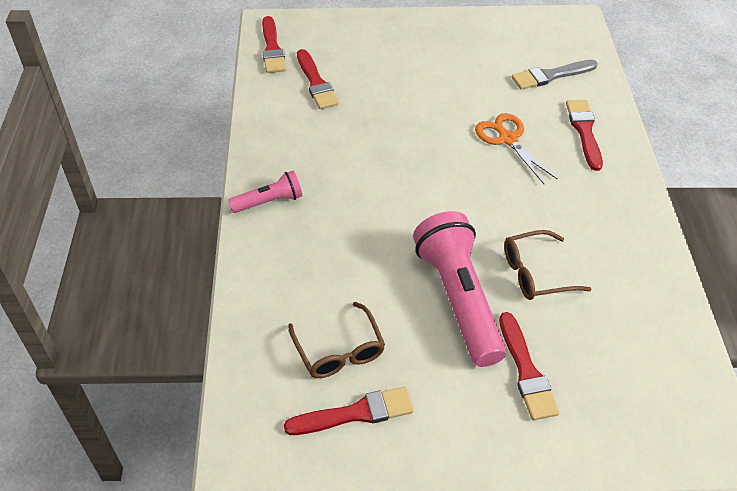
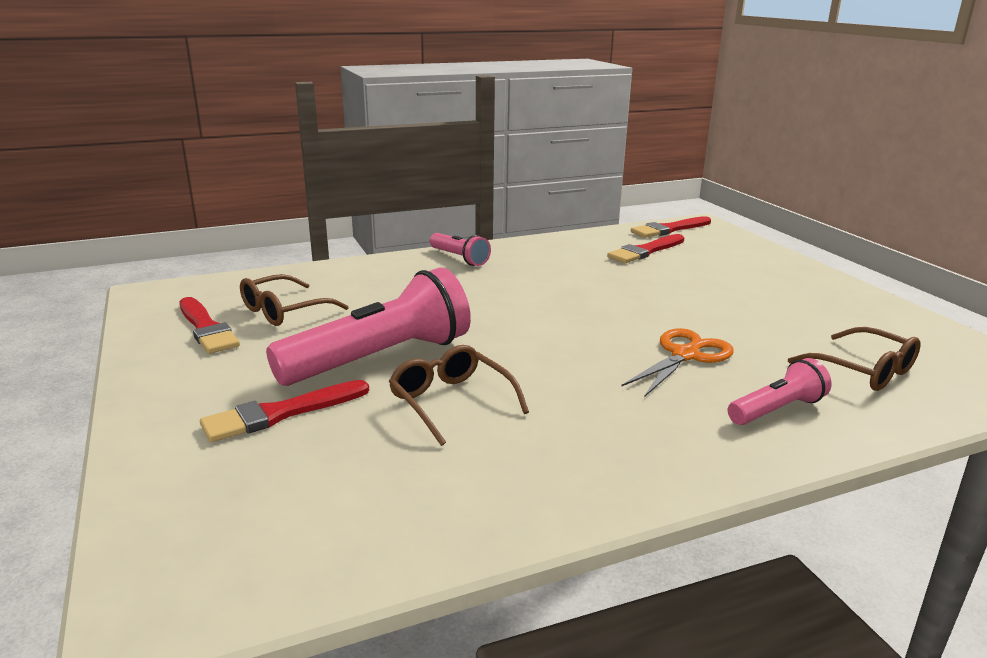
camera: 70 degrees right, 25 degrees down
grey brush [512,60,598,90] -> brown glasses [788,327,921,391]
red brush [566,100,603,171] -> pink flashlight [728,358,832,425]

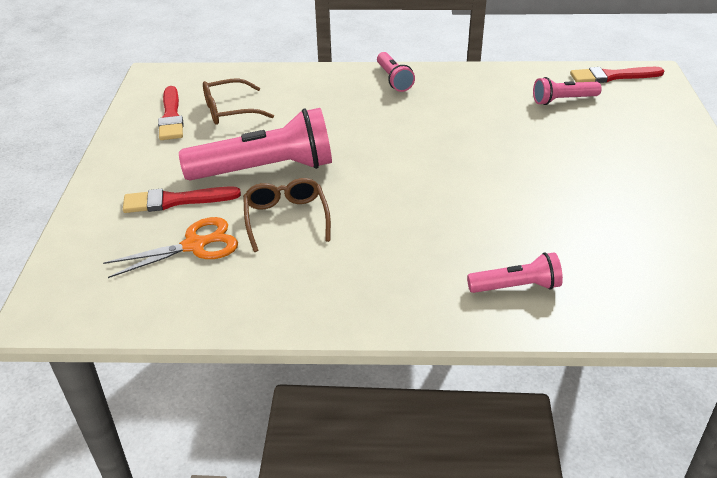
camera: 25 degrees right, 15 degrees up
red brush [607,234,684,263] -> pink flashlight [533,77,602,105]
orange scissors [621,328,734,397] -> orange scissors moved to [103,217,238,278]
brown glasses [788,327,921,391] -> none

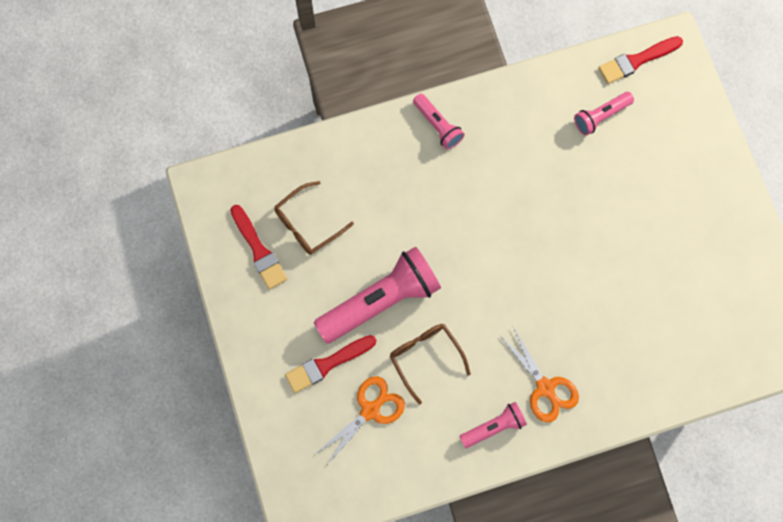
camera: 20 degrees left, 35 degrees up
pink flashlight [467,252,563,293] -> pink flashlight moved to [459,402,527,448]
none -> orange scissors [500,327,579,423]

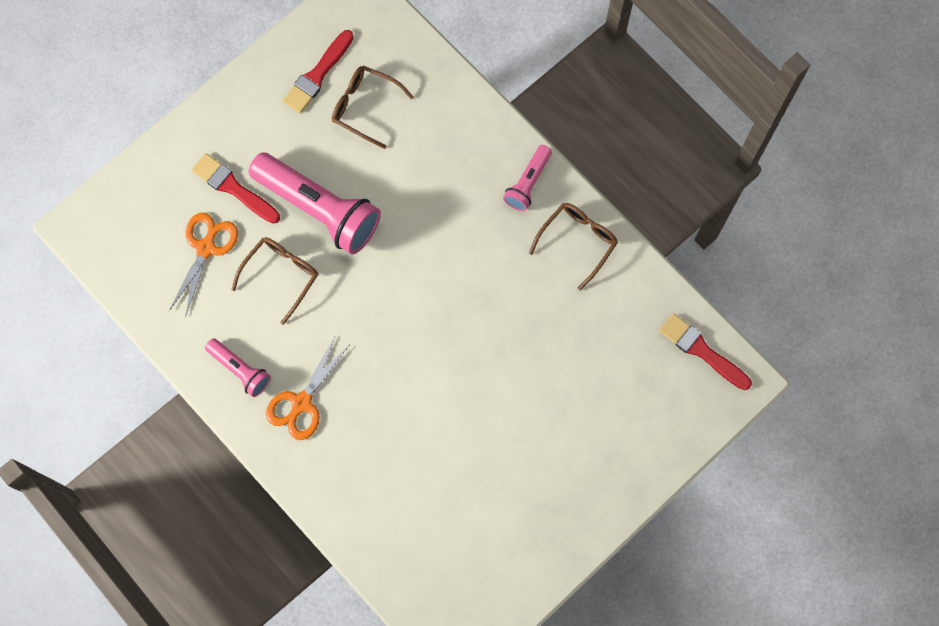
camera: 65 degrees right, 0 degrees up
orange scissors [315,376,405,465] -> orange scissors turned 90 degrees counterclockwise [169,213,238,317]
pink flashlight [574,92,634,135] -> none
none -> brown glasses [529,203,618,291]

